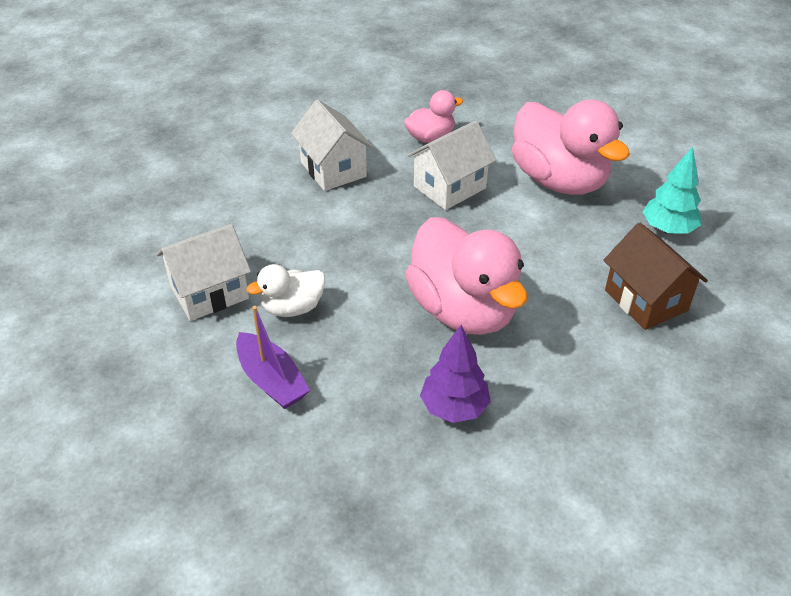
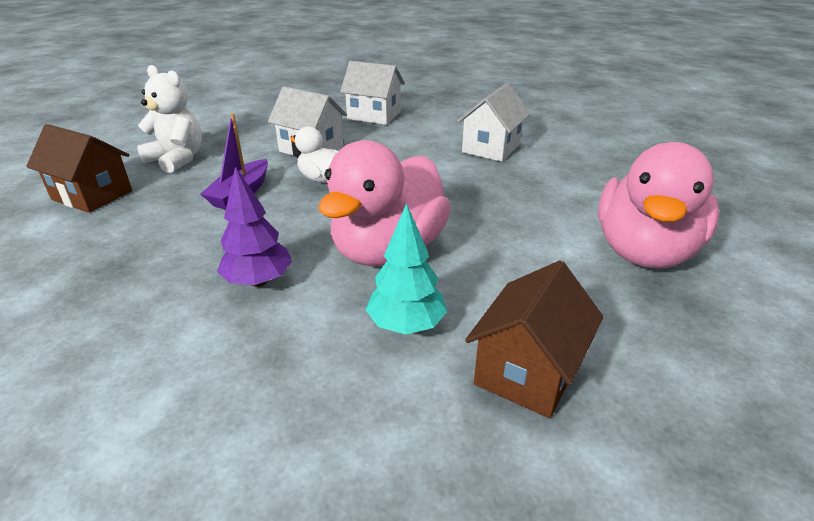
camera: 60 degrees right, 10 degrees down
pink duck [404,90,463,143] -> none
white house [407,120,496,210] -> white house moved to [340,61,405,125]
turquoise tree [643,146,701,234] -> turquoise tree moved to [366,203,447,334]
none -> brown house [26,124,132,213]
none -> white teddy bear [137,65,202,173]

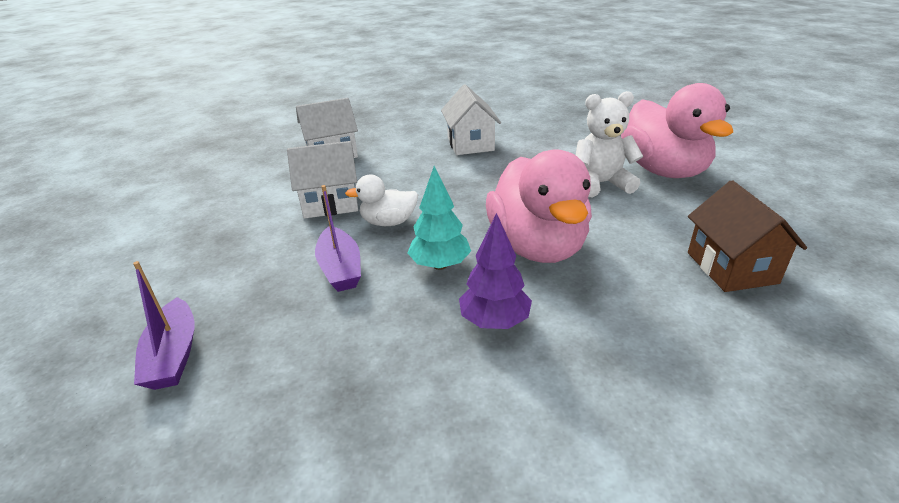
camera: 40 degrees left, 0 degrees up
brown house [26,124,132,213] -> purple boat [133,261,195,390]
white teddy bear [137,65,202,173] -> white teddy bear moved to [576,91,643,197]
turquoise tree [366,203,447,334] -> turquoise tree moved to [407,166,471,270]

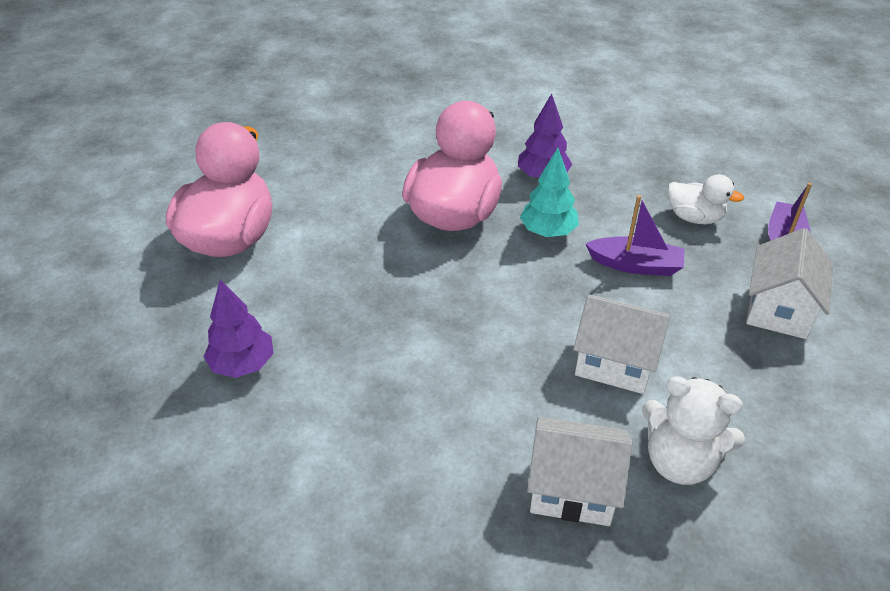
camera: 150 degrees left, 10 degrees up
purple boat [315,185,361,292] -> purple boat turned 90 degrees clockwise [586,195,684,276]
white duck [345,175,418,226] -> white duck moved to [668,174,744,224]
white house [441,84,501,155] -> white house moved to [746,228,833,339]
white teddy bear [576,91,643,197] -> white teddy bear moved to [642,376,745,485]
brown house [688,180,807,292] -> none
none -> purple tree [204,279,274,378]

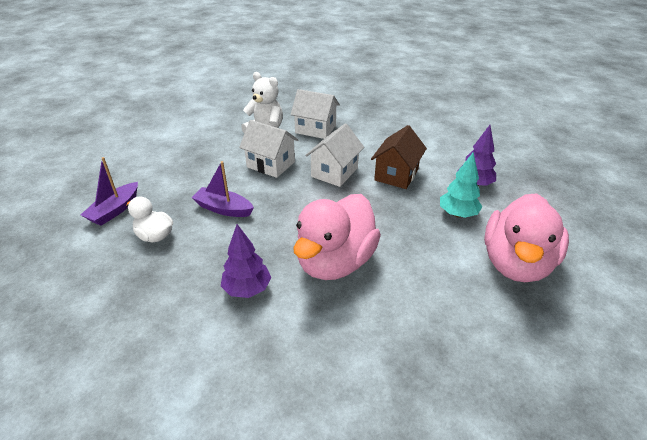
camera: 170 degrees left, 5 degrees down
turquoise tree [520,148,579,237] -> turquoise tree moved to [440,153,482,218]
white house [746,228,833,339] -> white house moved to [305,123,364,187]
none -> brown house [371,125,427,189]

